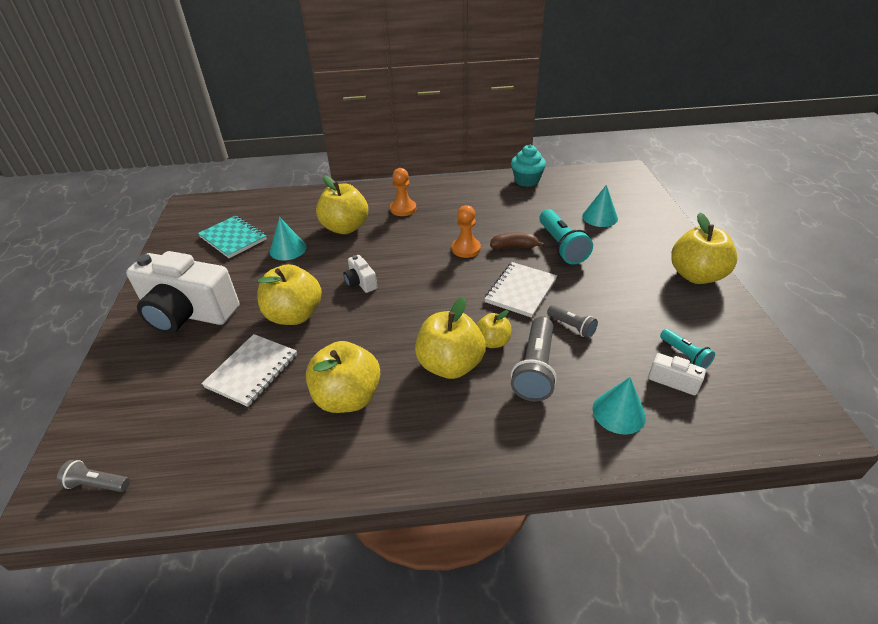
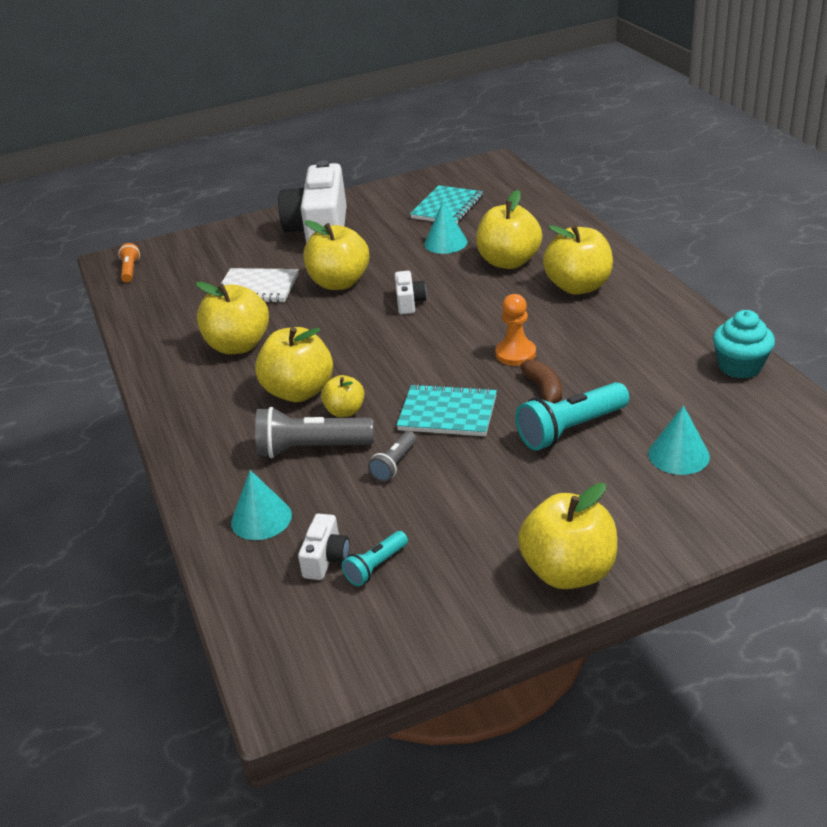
camera: 75 degrees right, 5 degrees down
grey flashlight [57,460,130,492] -> orange flashlight [118,243,140,282]
white camera [343,255,377,293] -> white camera turned 135 degrees clockwise [395,271,427,315]
orange pawn [390,168,416,216] -> yellow apple [543,225,613,295]
white notebook [485,262,557,318] -> turquoise notebook [396,384,497,436]

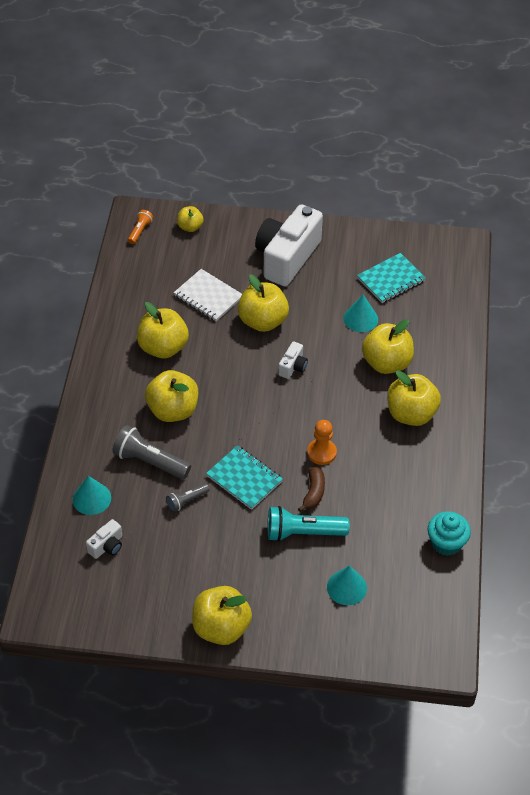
camera: 25 degrees right, 15 degrees up
yellow apple [321,375,364,417] -> yellow apple moved to [177,206,203,232]
turquoise flashlight [342,531,408,586] -> none

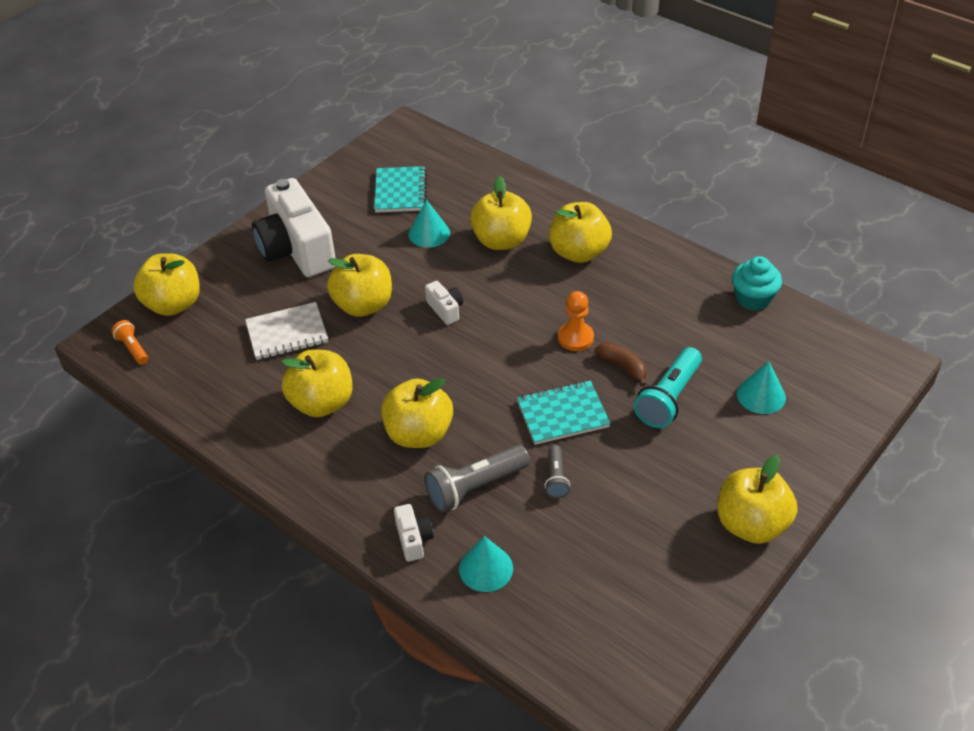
camera: 55 degrees left, 5 degrees down
white camera [86,519,122,559] -> white camera moved to [394,504,434,562]
yellow apple [177,206,203,232] -> yellow apple [133,253,200,316], size x1.82

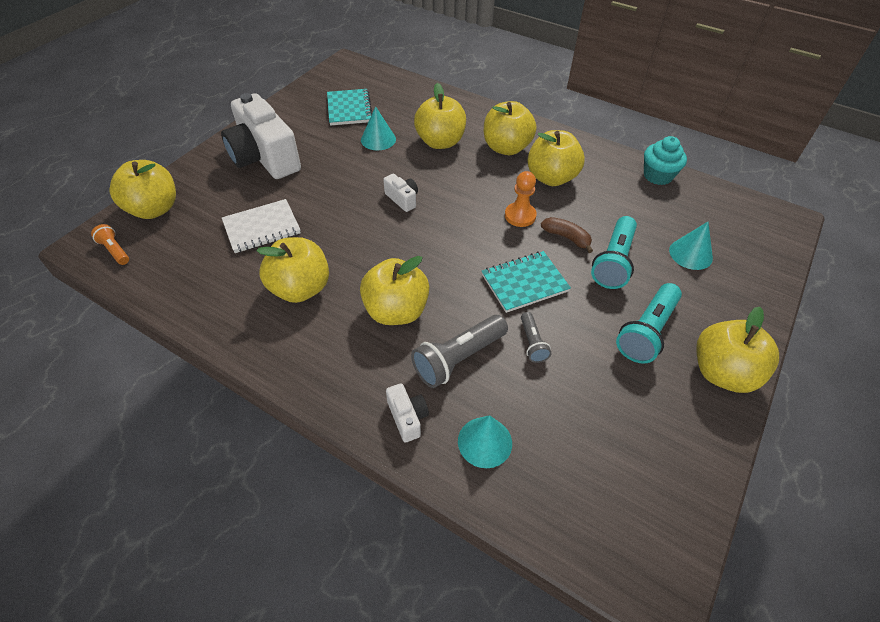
camera: 10 degrees left, 5 degrees up
yellow apple [327,254,392,317] -> yellow apple moved to [527,130,585,186]
none -> turquoise flashlight [616,283,682,364]

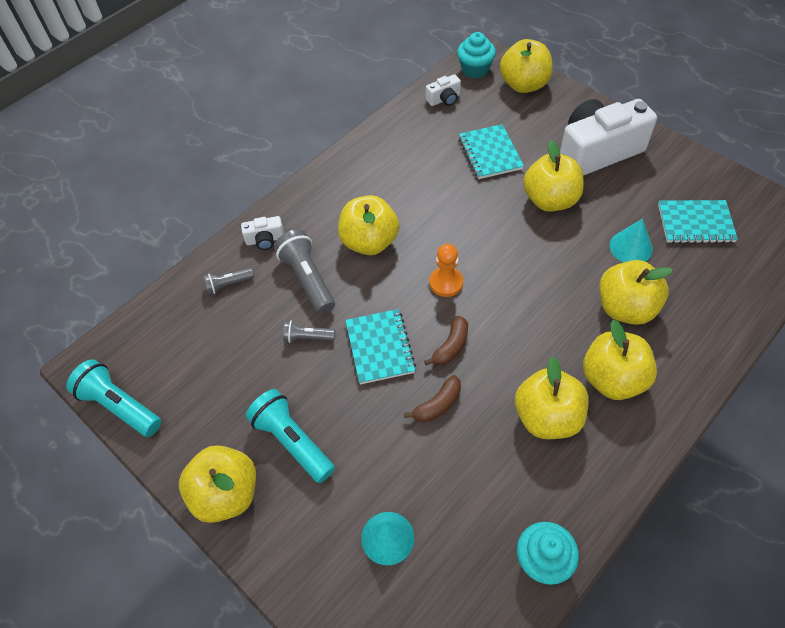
camera: 105 degrees right, 5 degrees up
orange flashlight [91,224,129,265] -> turquoise cupcake [457,32,496,78]
white notebook [222,199,301,253] -> turquoise notebook [459,124,524,179]
yellow apple [256,237,329,303] -> yellow apple moved to [523,140,584,212]
white camera [383,174,418,212] -> white camera moved to [426,74,461,106]
turquoise cone [458,415,512,468] -> grey flashlight [203,268,254,295]
orange pawn [505,171,537,227] -> orange pawn moved to [429,244,463,297]
turquoise flashlight [591,216,637,289] -> turquoise flashlight moved to [66,359,161,437]
none -> brown banana [424,316,468,365]

